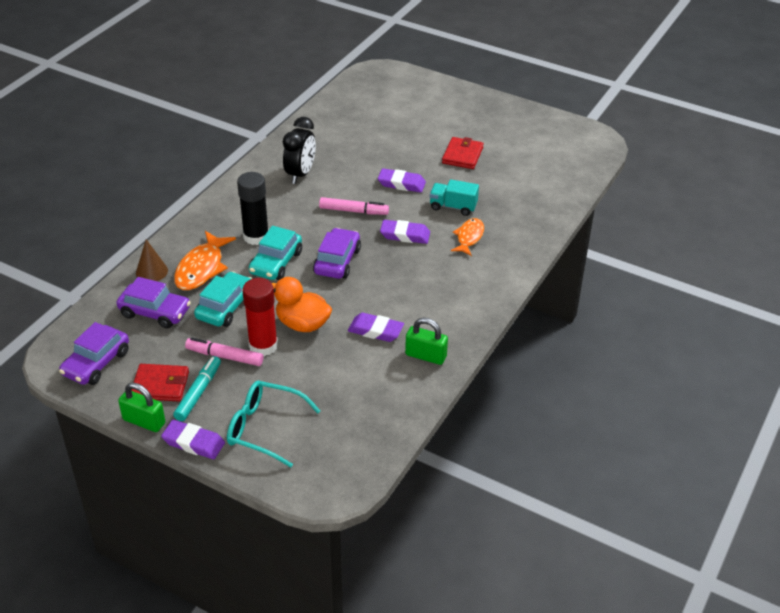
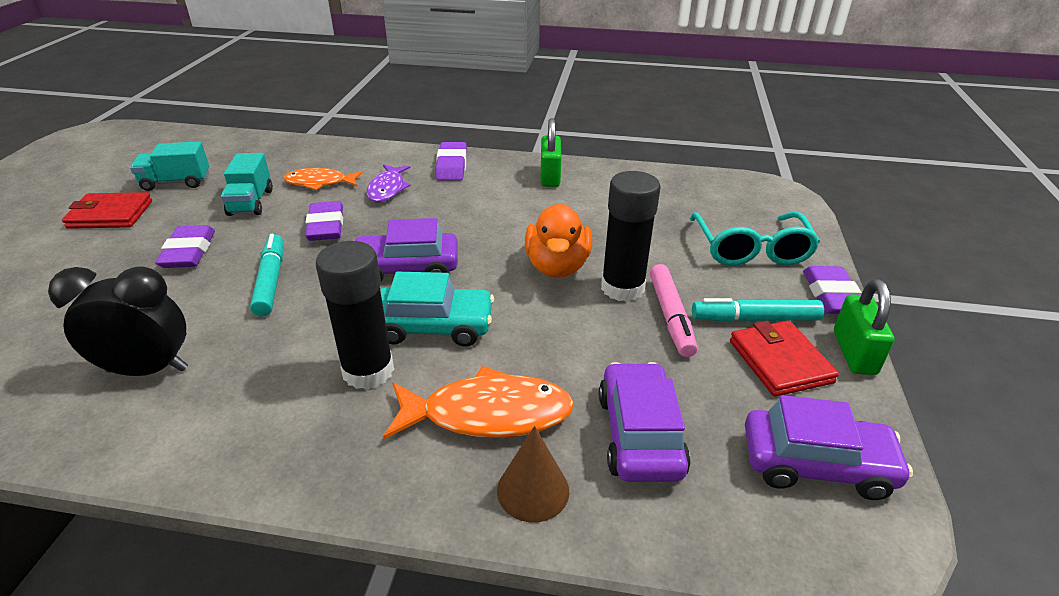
camera: 110 degrees left, 5 degrees down
turquoise car [194,271,253,327] -> none
red glue stick [242,278,278,356] -> black glue stick [601,171,661,302]
pink marker [319,197,389,215] -> turquoise marker [250,234,283,316]
purple eraser [348,313,404,342] -> purple eraser moved to [435,142,467,180]
none -> turquoise truck [130,141,209,191]
none -> purple fish [367,164,411,202]

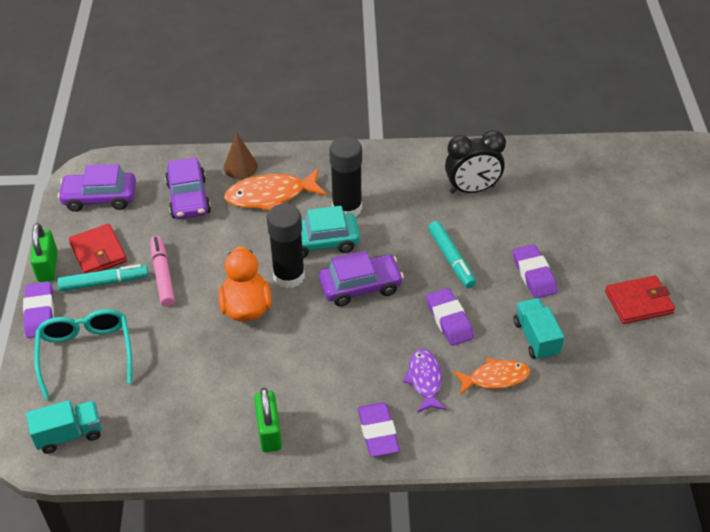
camera: 170 degrees right, 10 degrees up
turquoise truck [130,141,209,191] -> turquoise truck moved to [26,400,102,454]
black glue stick [601,171,661,302] -> black glue stick moved to [267,204,305,288]

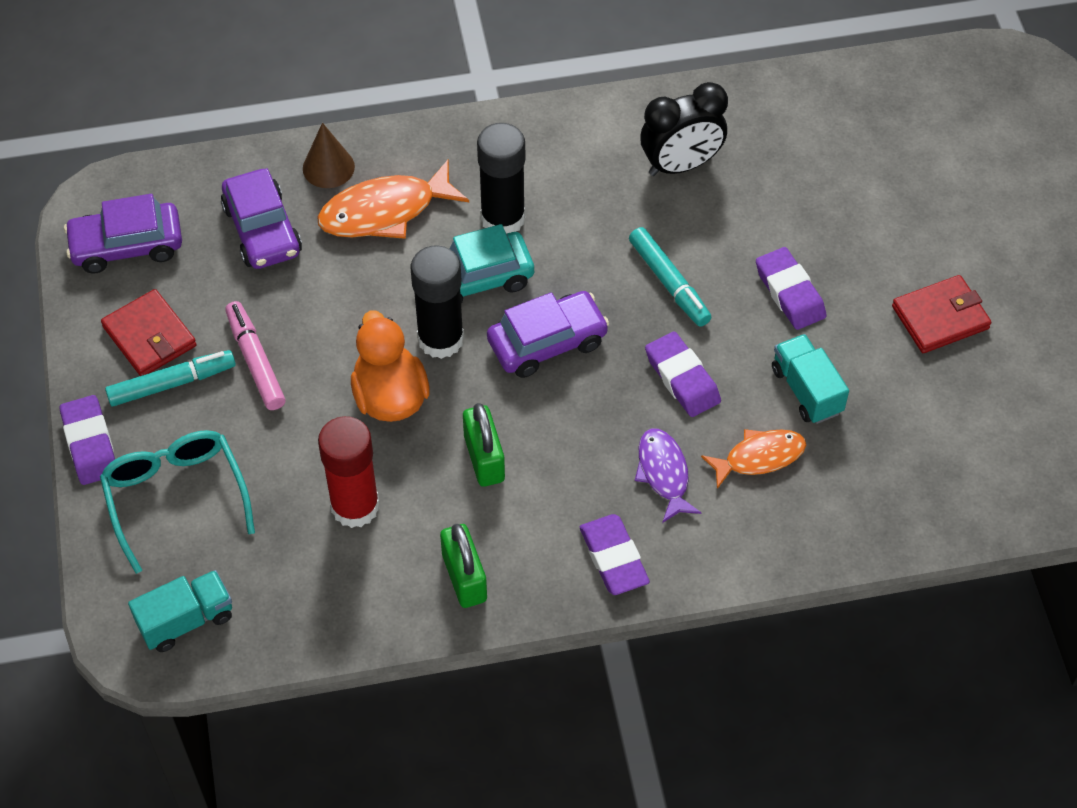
camera: 10 degrees left, 10 degrees up
green padlock [30,223,57,282] -> green padlock moved to [463,403,505,487]
none -> red glue stick [318,416,380,528]

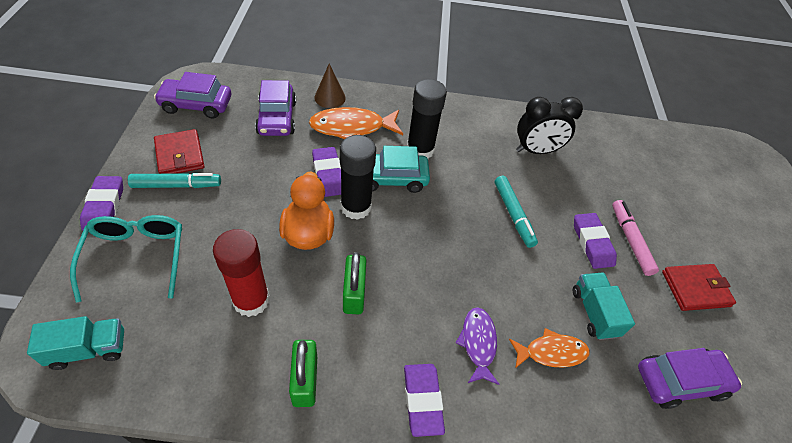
camera: 10 degrees right, 5 degrees down
pink marker [225,301,286,410] -> pink marker moved to [612,200,659,276]
purple car [487,291,609,378] -> purple car moved to [638,348,742,409]
purple eraser [645,331,721,417] -> purple eraser moved to [312,147,341,197]

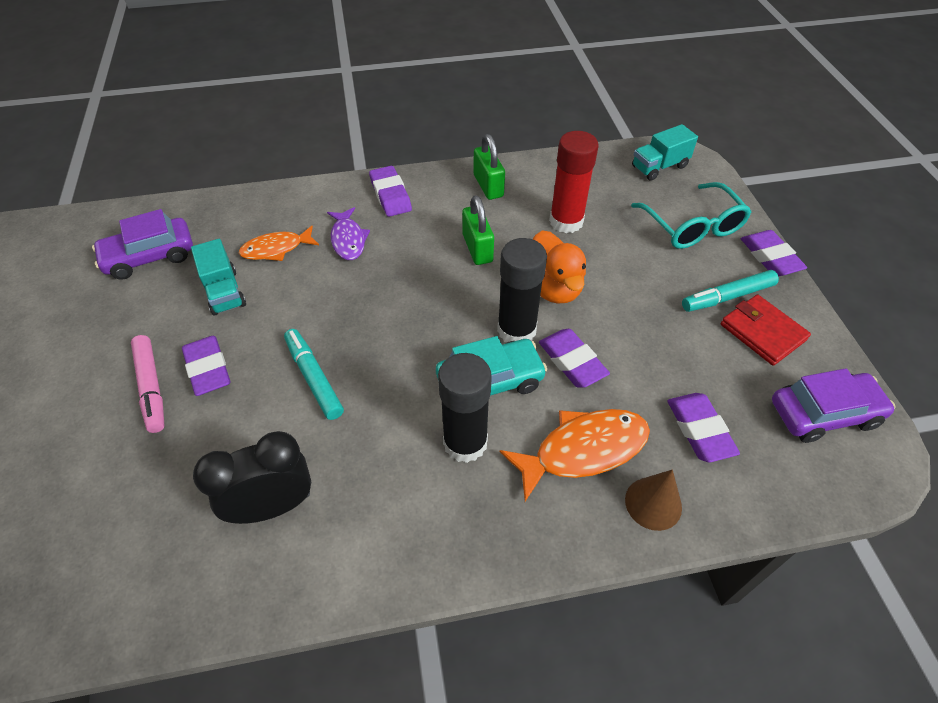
camera: 170 degrees right, 0 degrees up
purple car [255,80,296,136] -> purple eraser [667,393,740,462]
red wallet [662,264,736,311] -> none

